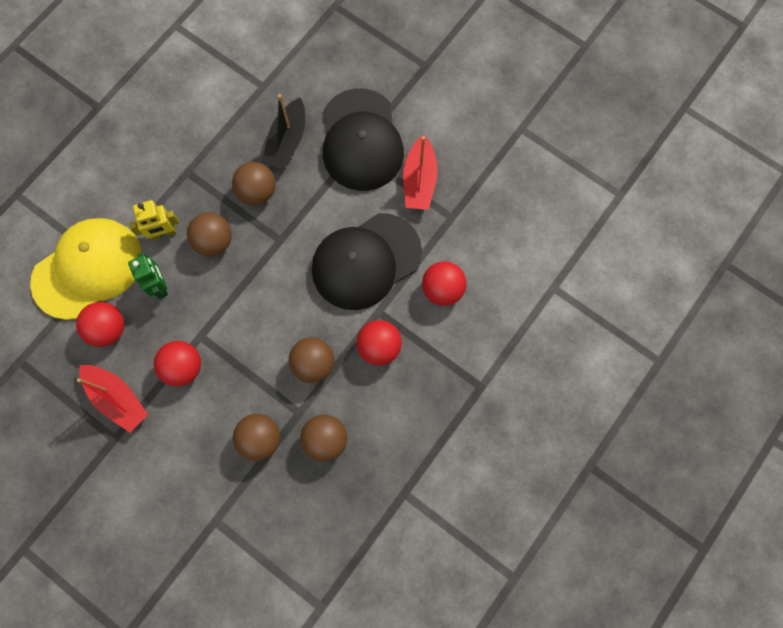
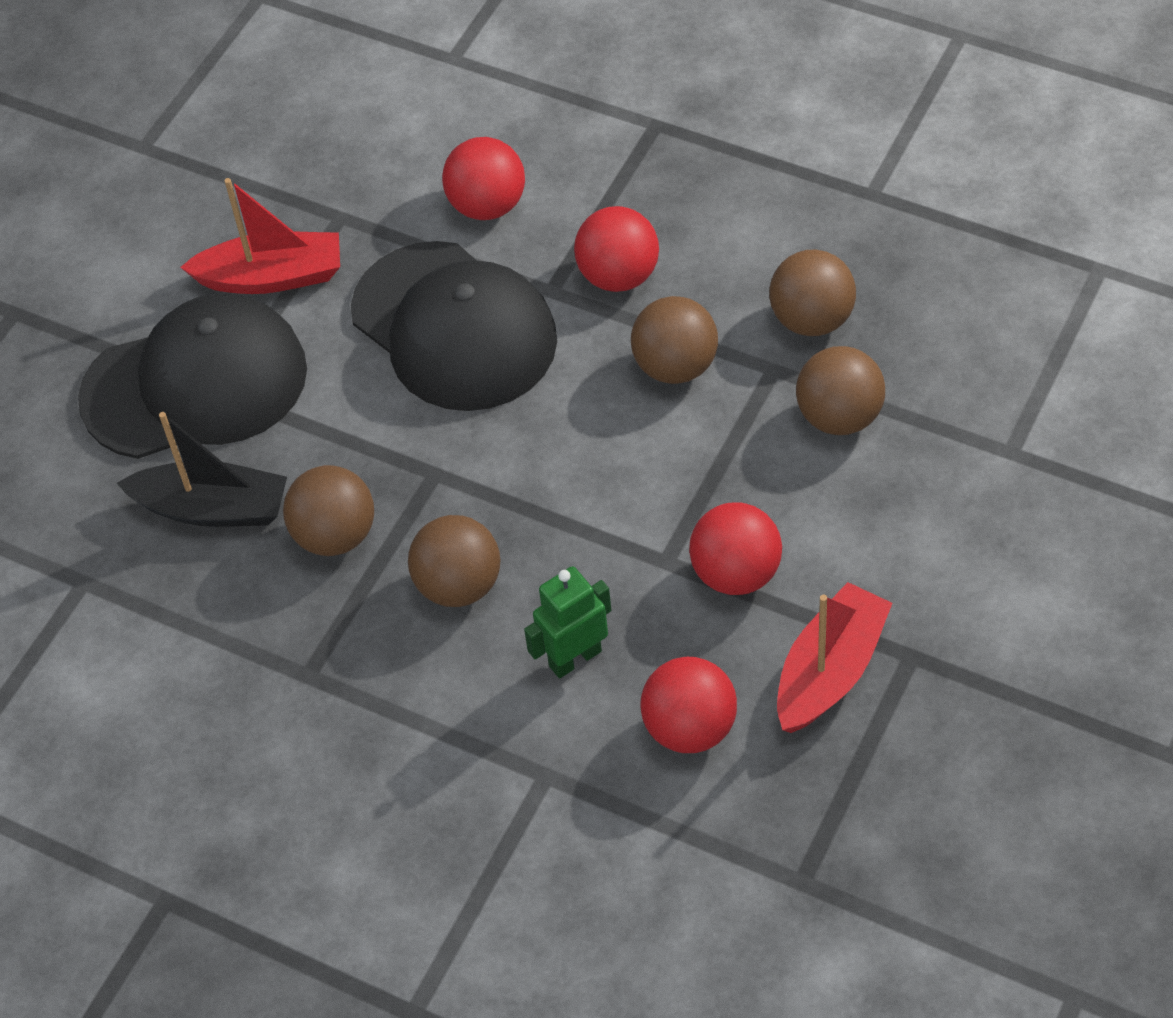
camera: 95 degrees left, 20 degrees down
yellow cap [30,218,142,320] -> none
yellow robot [129,200,179,240] -> none

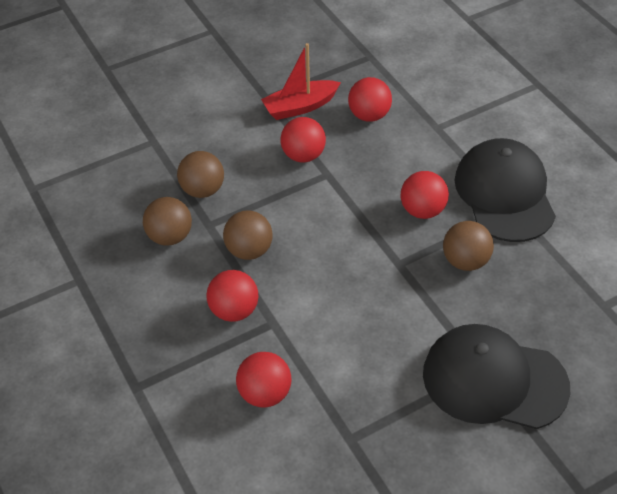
camera: 150 degrees left, 5 degrees down
black boat [117,412,287,527] -> none
red boat [180,178,340,294] -> none
black cap [351,241,557,411] -> black cap moved to [454,138,556,242]
brown ball [408,515,500,607] -> red ball [401,171,449,219]
green robot [524,566,611,678] -> none

